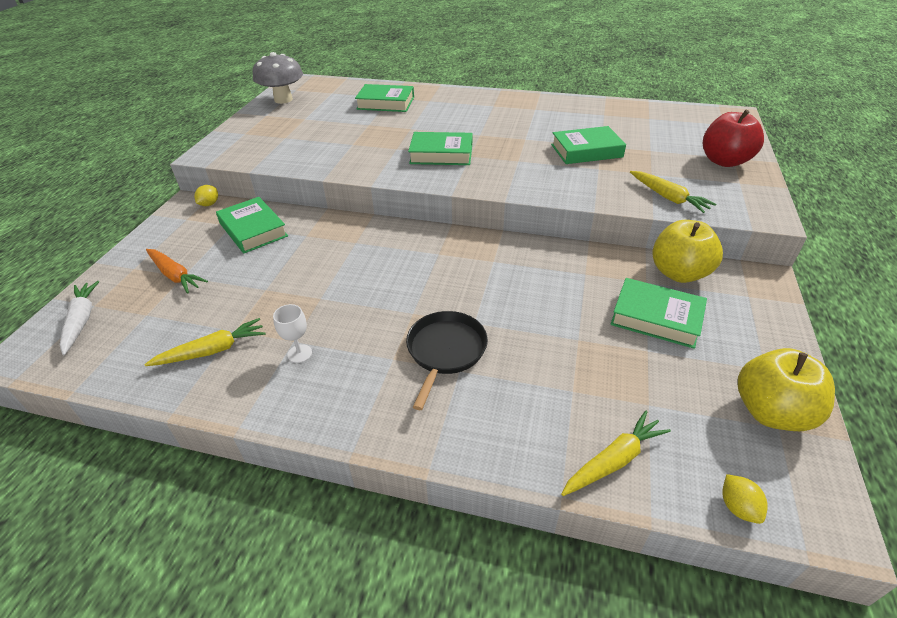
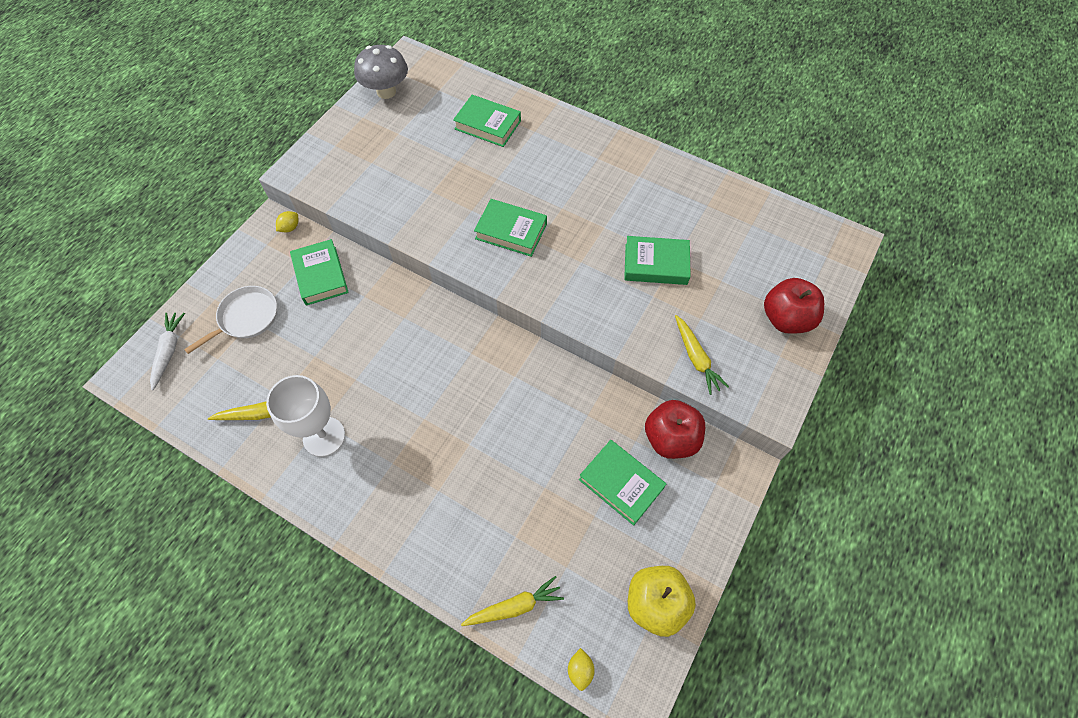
camera: 15 degrees right, 20 degrees up
orange carrot [146,249,208,294] -> white pan [184,286,277,354]
white goblet [273,304,312,363] -> white goblet [266,375,345,457], size x2.13
black pan [406,311,488,410] -> none
yellow apple [652,220,723,283] -> red apple [645,400,705,459]

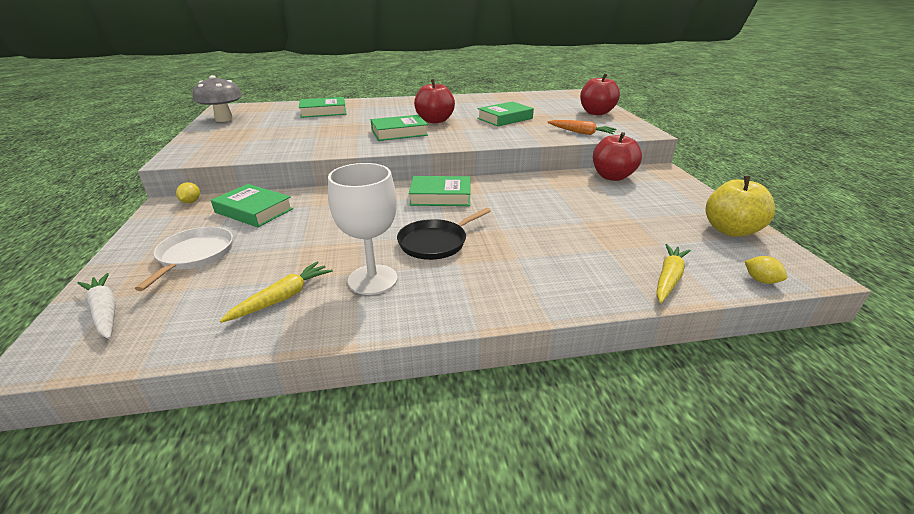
camera: 40 degrees left, 30 degrees down
green book [579,440,666,526] -> green book moved to [409,176,471,206]
yellow carrot [675,315,729,395] -> orange carrot [547,120,617,135]
none -> black pan [397,208,491,260]
none -> red apple [414,79,455,123]

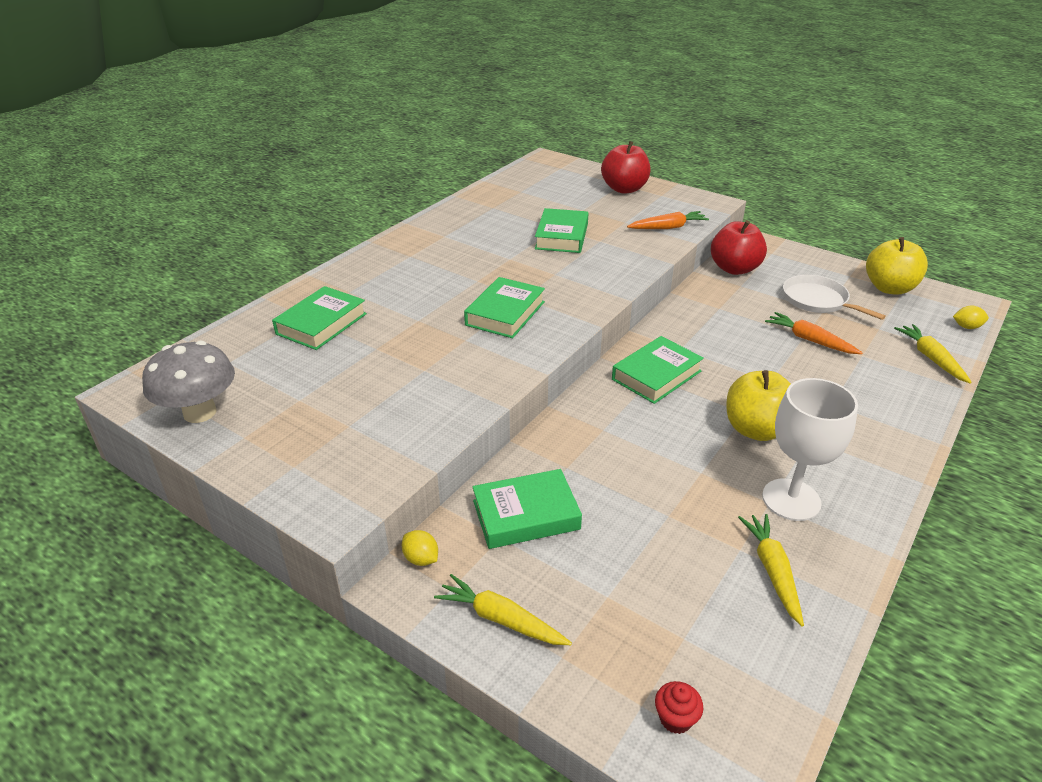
camera: 45 degrees left, 5 degrees up
white carrot [78,273,116,339] -> red cupcake [655,681,703,734]
white pan [135,227,233,291] -> white pan moved to [783,275,886,320]
black pan [397,208,491,260] -> yellow apple [726,370,791,441]
red apple [414,79,455,123] -> none
none -> yellow carrot [434,574,572,645]
none -> orange carrot [765,312,863,354]

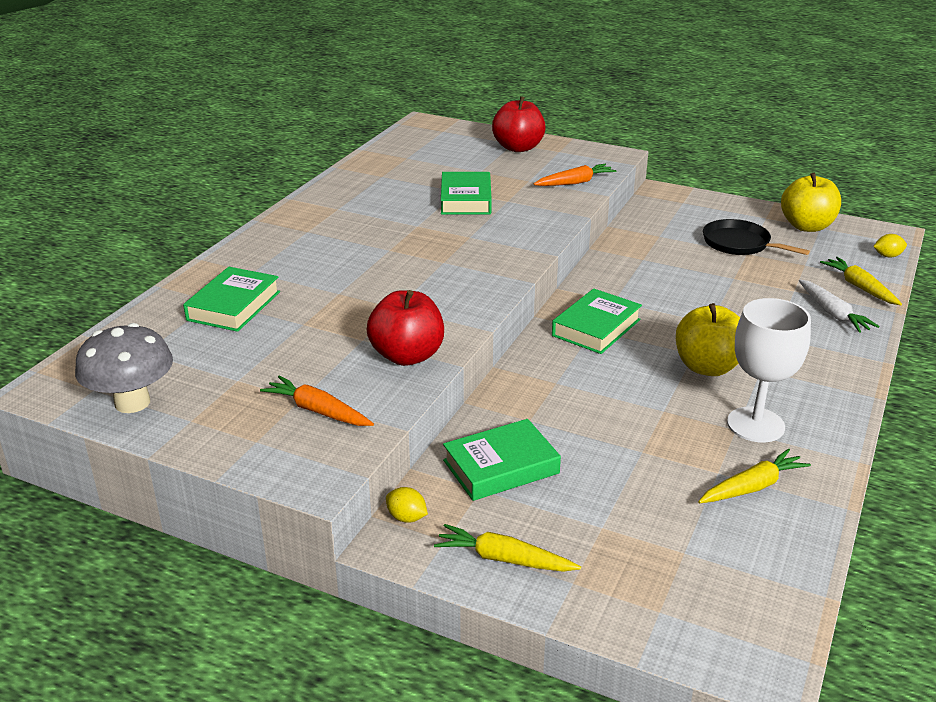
camera: 10 degrees left, 5 degrees down
green book [464,277,545,338] -> none
red cupcake [655,681,703,734] -> none
red apple [711,220,767,275] -> red apple moved to [367,290,444,366]
yellow carrot [738,514,804,626] -> yellow carrot turned 75 degrees clockwise [698,448,811,503]
orange carrot [765,312,863,354] -> orange carrot moved to [260,376,374,426]
white pan [783,275,886,320] -> black pan [703,219,810,255]
none -> white carrot [799,280,879,333]

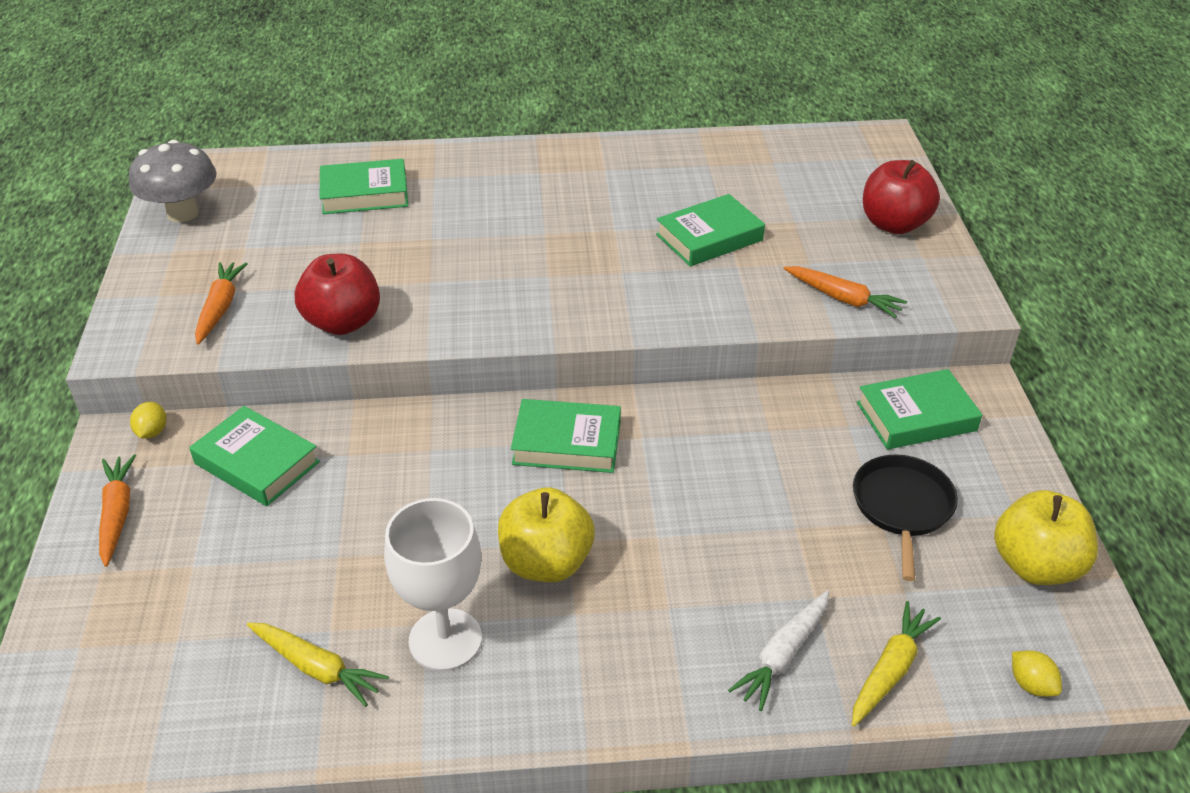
camera: 60 degrees right, 10 degrees up
yellow carrot [434,524,581,572] -> orange carrot [99,454,136,567]
none -> green book [857,369,982,450]

